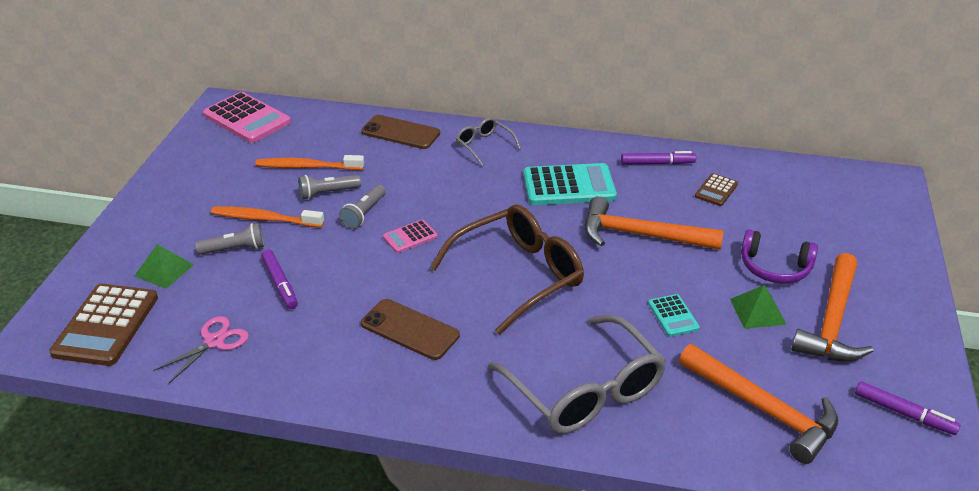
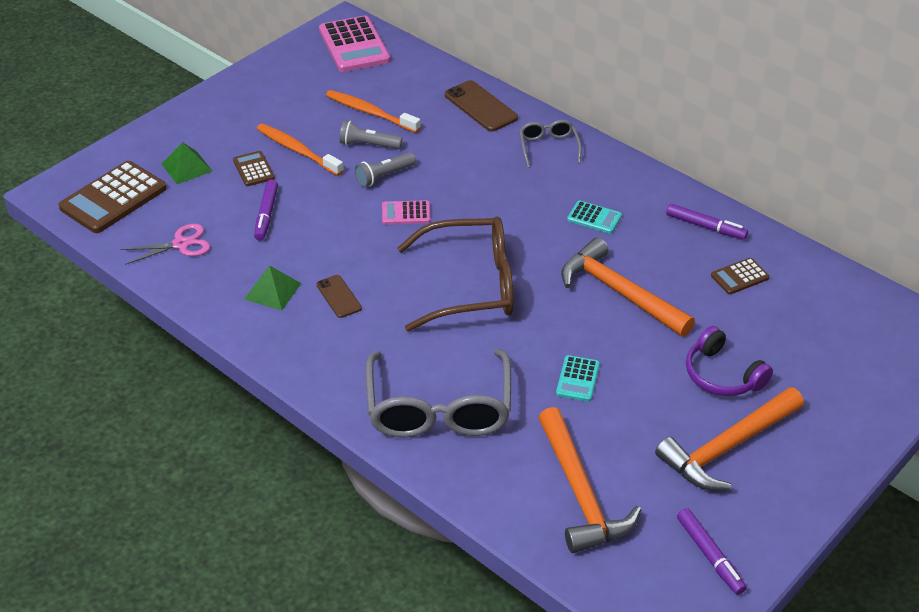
camera: 30 degrees right, 5 degrees up
grey flashlight [195,223,264,255] -> brown calculator [233,151,275,186]
brown phone [361,299,460,360] -> brown phone [316,275,362,318], size x0.61
turquoise calculator [523,163,617,205] -> turquoise calculator [567,201,622,234], size x0.51
green pyramid [730,285,787,329] -> green pyramid moved to [244,265,301,311]

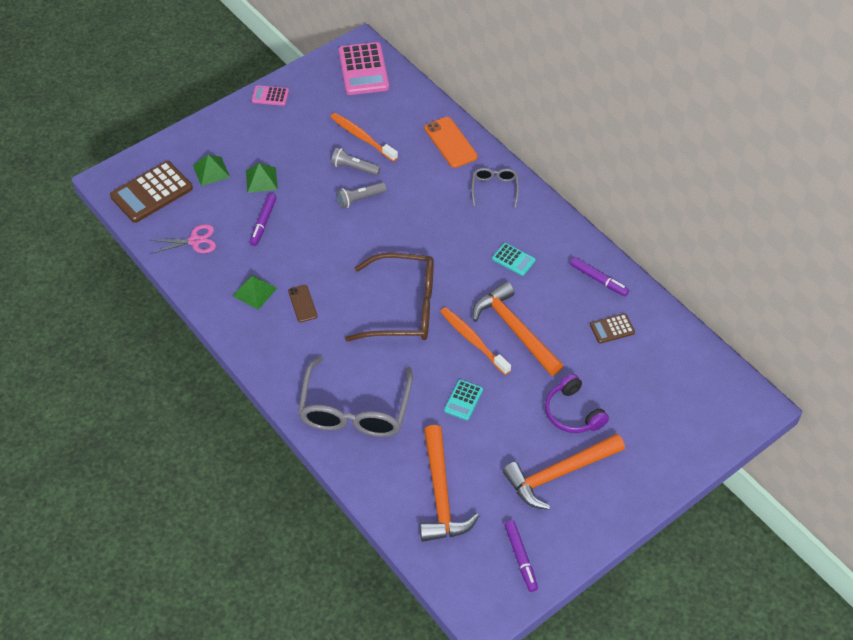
camera: 10 degrees right, 10 degrees up
brown calculator [233,151,275,186] -> green pyramid [246,163,278,193]
orange toothbrush [257,123,344,176] -> orange toothbrush moved to [440,307,511,375]
pink calculator [382,200,431,225] -> pink calculator moved to [251,85,289,106]
brown phone [445,80,518,132] -> orange phone [424,117,478,168]

